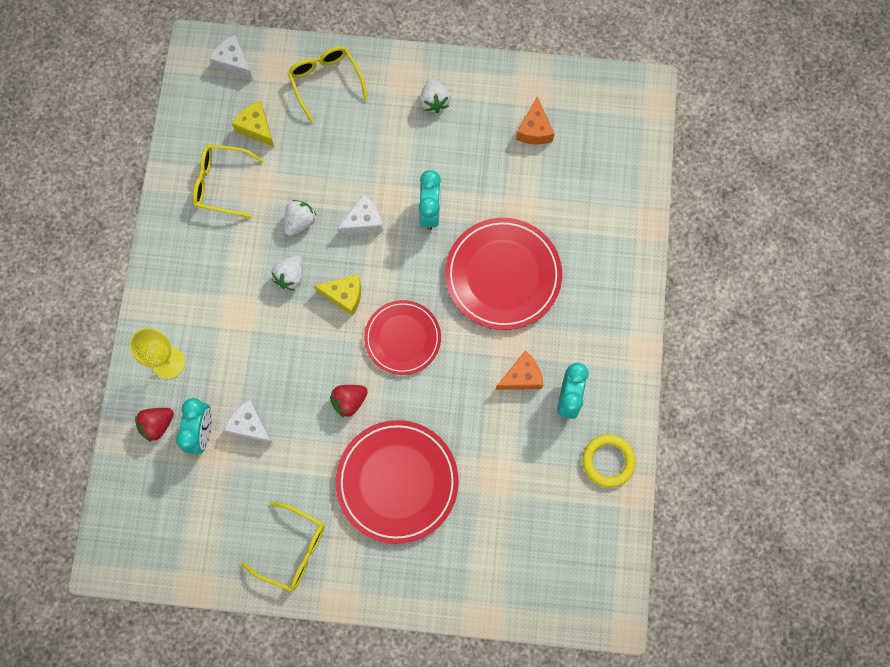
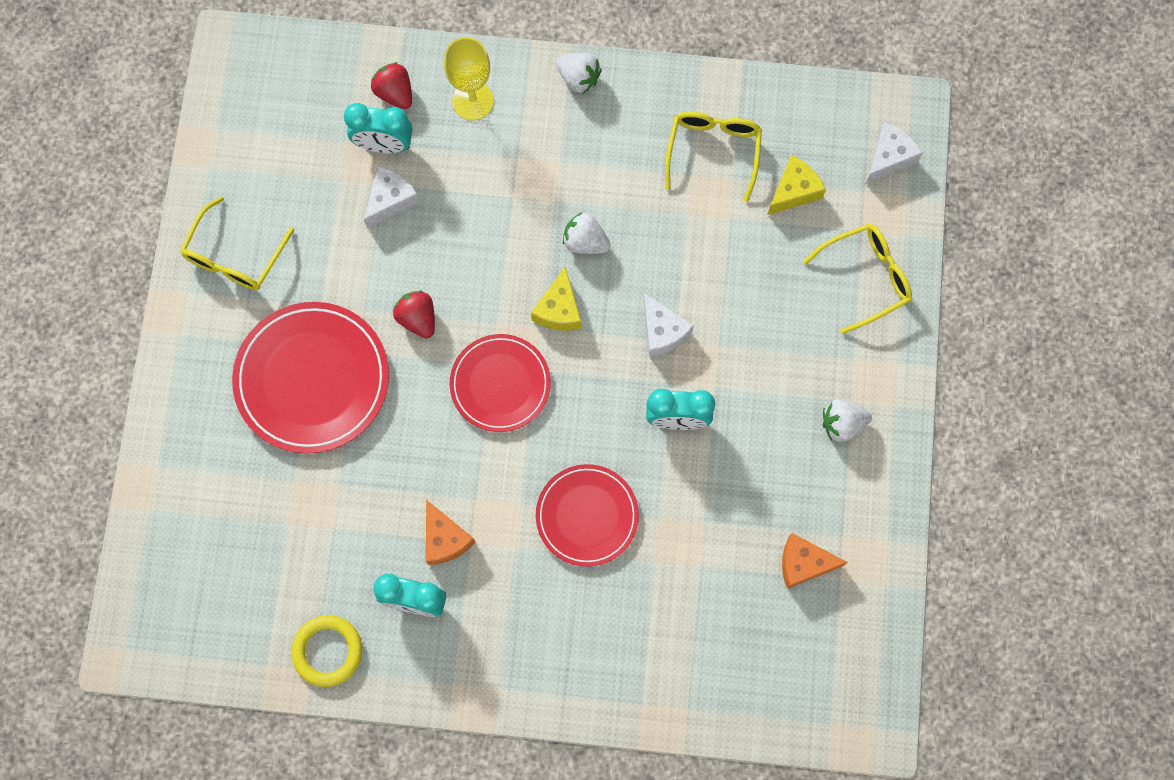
camera: 90 degrees right, 0 degrees up
white strawberry [284,200,317,236] -> white strawberry moved to [556,53,602,94]
red plate [445,218,562,330] -> red plate [536,464,639,567], size x0.65

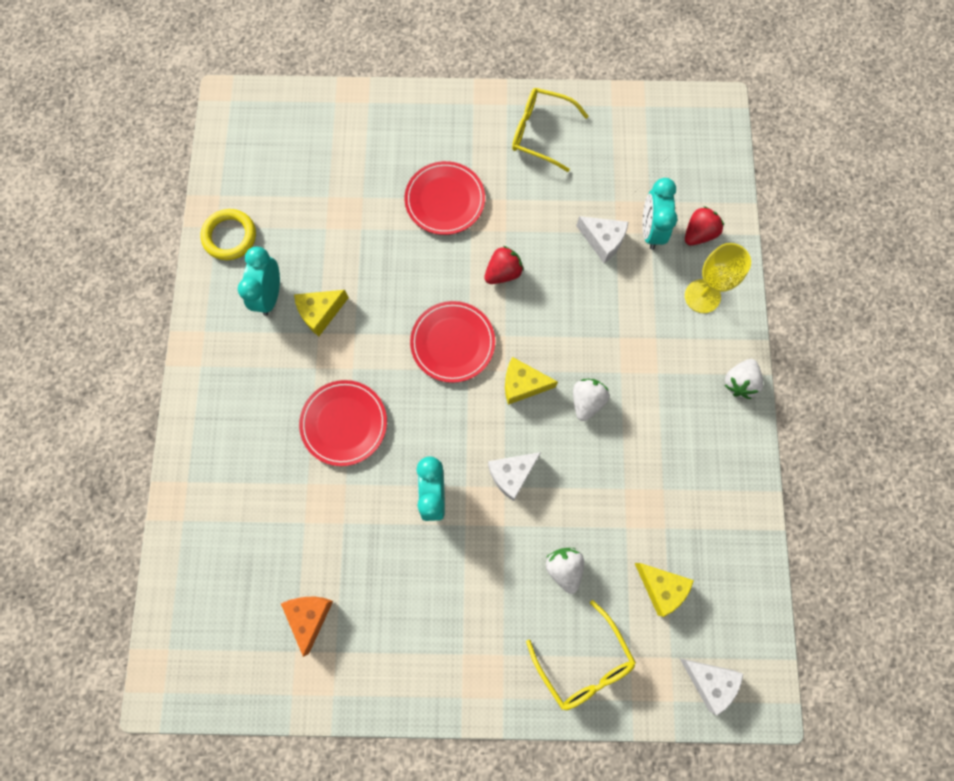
camera: 85 degrees right, 0 degrees up
red plate [232,302,389,454] -> red plate [404,161,485,235], size x0.65
orange cheese [426,500,476,565] -> yellow cheese [294,290,349,336]
yellow glasses [665,111,762,202] -> none
white strawberry [823,399,872,442] -> white strawberry moved to [546,548,584,594]

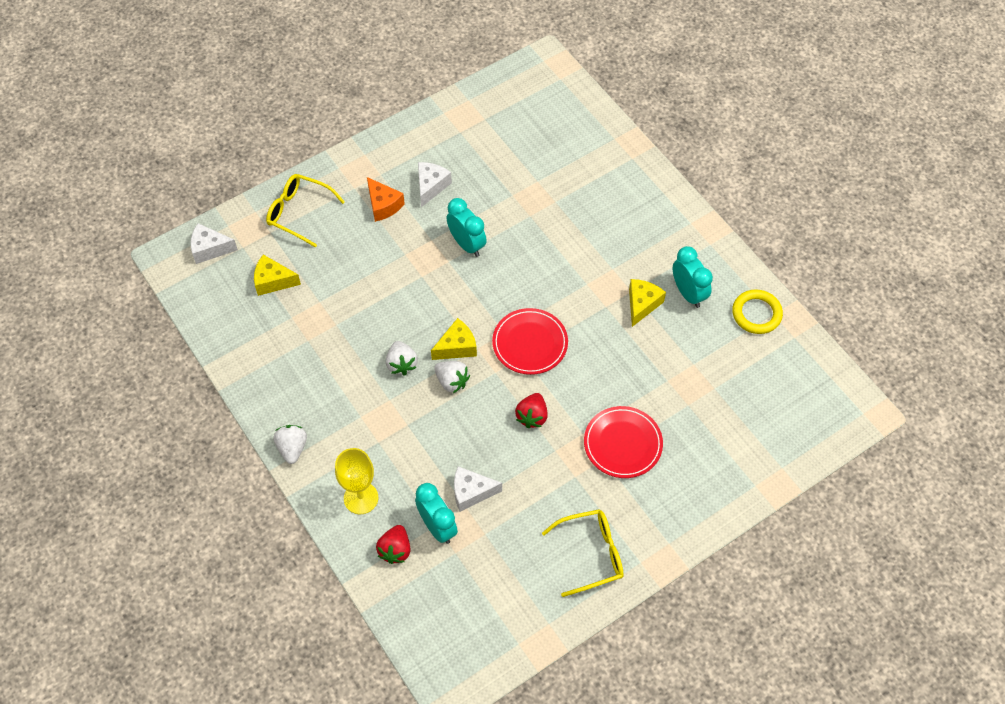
camera: 145 degrees right, 15 degrees down
orange cheese [281,596,333,657] -> orange cheese moved to [367,177,405,222]
red plate [299,380,387,466] -> none
white cheese [488,452,541,501] -> white cheese moved to [418,162,452,207]
white strawberry [546,548,584,594] -> white strawberry moved to [434,361,470,393]

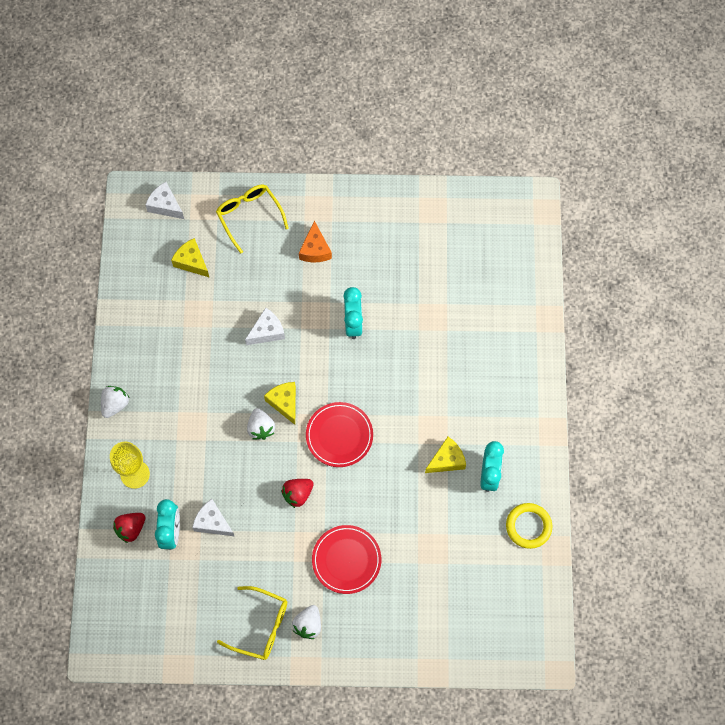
camera: 35 degrees right, 10 degrees up
white strawberry [386,341,418,376] -> white strawberry moved to [292,605,321,639]
white cheese [418,162,452,207] -> white cheese moved to [245,308,285,345]
yellow cheese [431,318,477,360] -> yellow cheese turned 120 degrees counterclockwise [264,382,296,425]

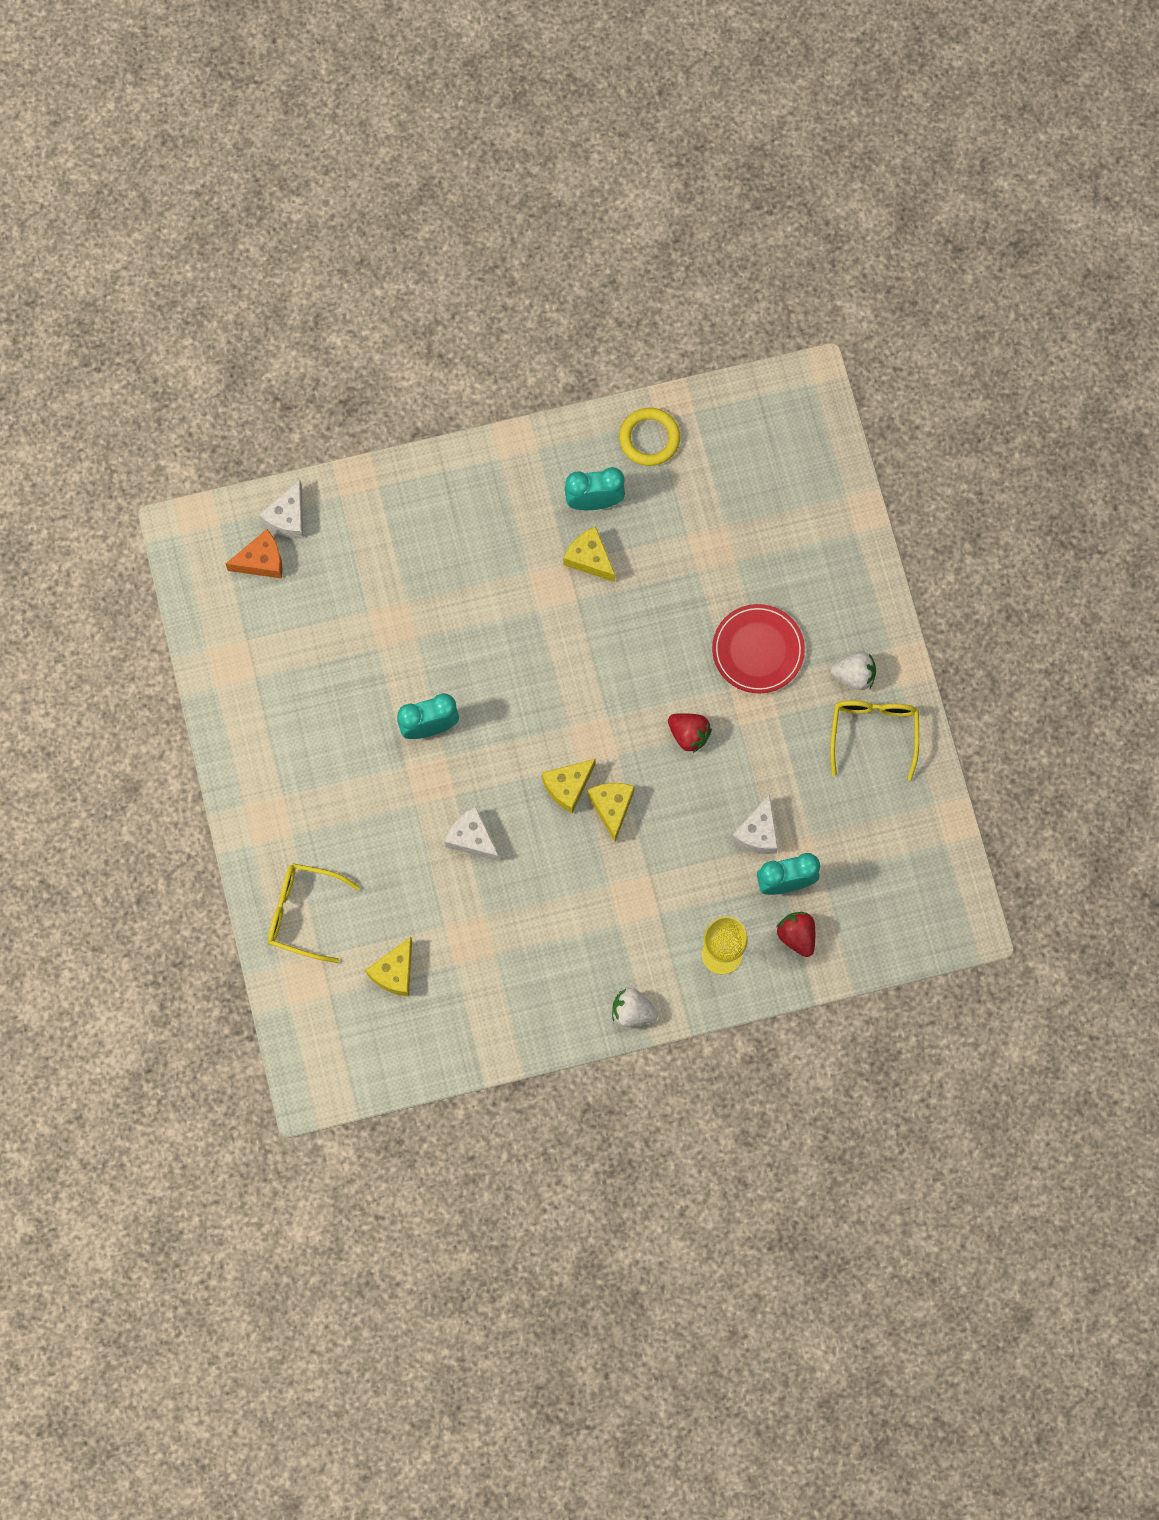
camera: 105 degrees left, 5 degrees up
red strawberry [113,513,145,543] -> red strawberry turned 150 degrees counterclockwise [776,912,815,957]
white cheese [146,182,184,219] -> white cheese moved to [259,480,303,539]
yellow glasses [216,185,289,254] -> yellow glasses turned 60 degrees clockwise [268,863,360,963]
white strawberry [247,408,275,440] -> yellow cheese [587,783,635,842]
orange cheese [299,221,332,262] -> orange cheese moved to [226,529,283,579]
red plate [306,402,373,467] -> none

